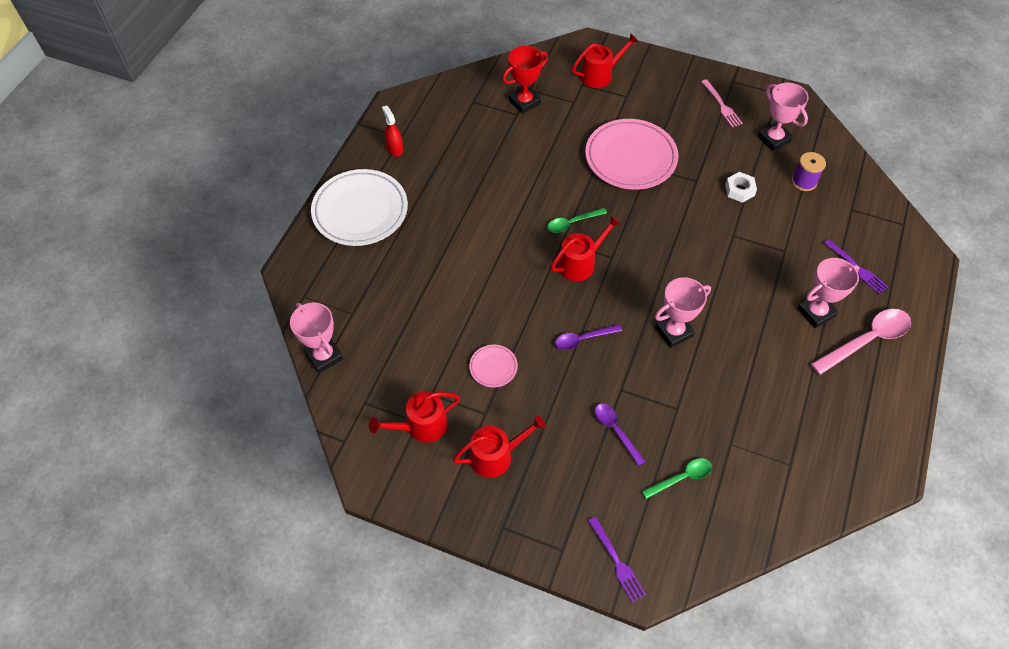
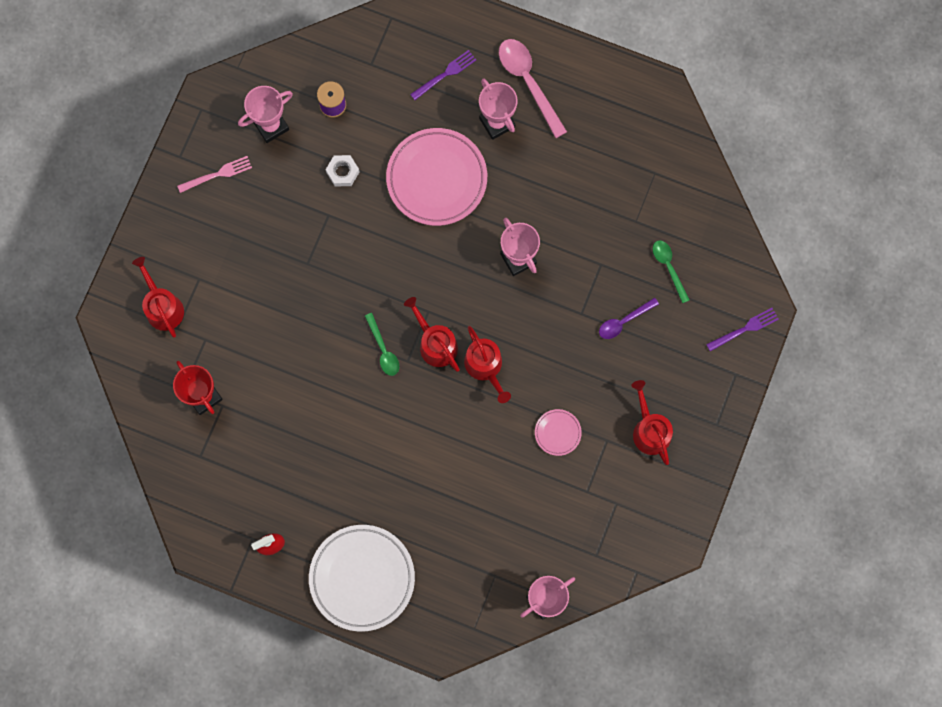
camera: 90 degrees left, 20 degrees up
red watering can [369,391,460,443] -> red watering can moved to [464,326,511,403]
purple spoon [555,324,622,350] -> none
pink plate [585,119,679,190] -> pink plate moved to [386,128,487,226]

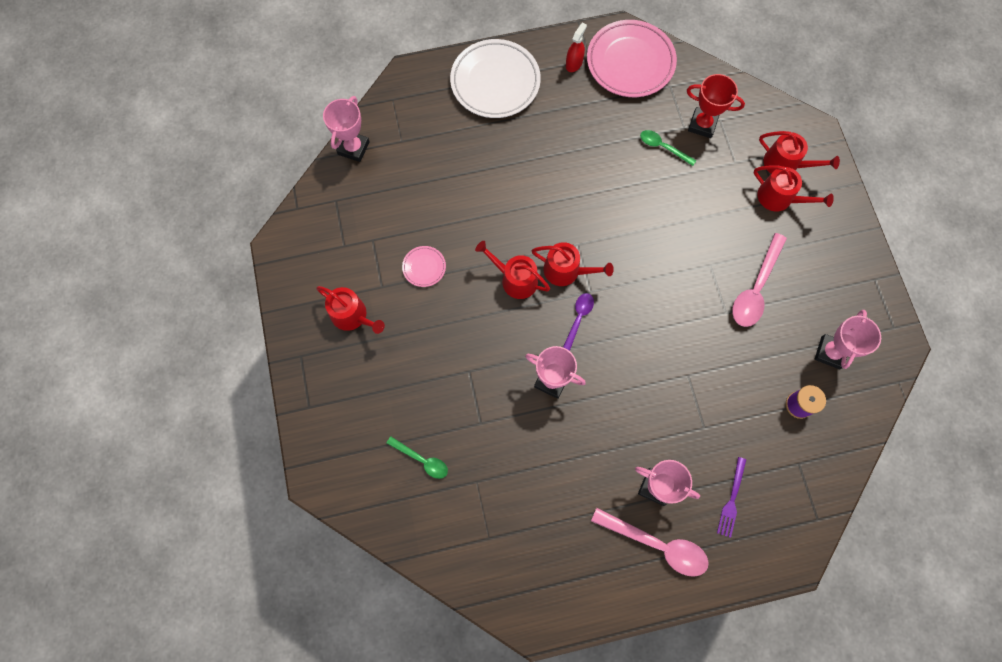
camera: 145 degrees right, 5 degrees down
pink fork [177,156,252,193] -> none
white nut [326,155,359,186] -> none
green spoon [365,313,399,376] -> green spoon moved to [640,130,696,166]
pink plate [386,128,487,226] -> pink plate moved to [587,20,677,97]
purple spoon [599,298,659,339] -> purple spoon moved to [563,293,594,351]
purple fork [706,308,779,351] -> none
none -> pink spoon [732,233,787,327]
none -> red watering can [754,166,834,212]

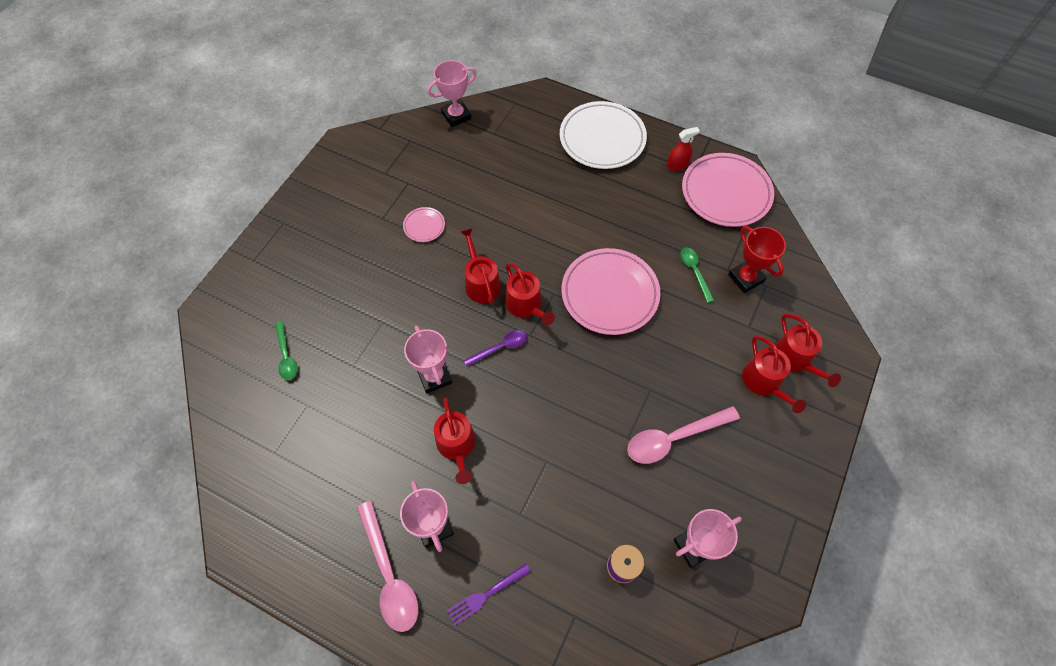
camera: 40 degrees right, 10 degrees down
red watering can [316,286,385,334] -> red watering can moved to [434,398,476,484]
none -> pink plate [561,248,660,335]

